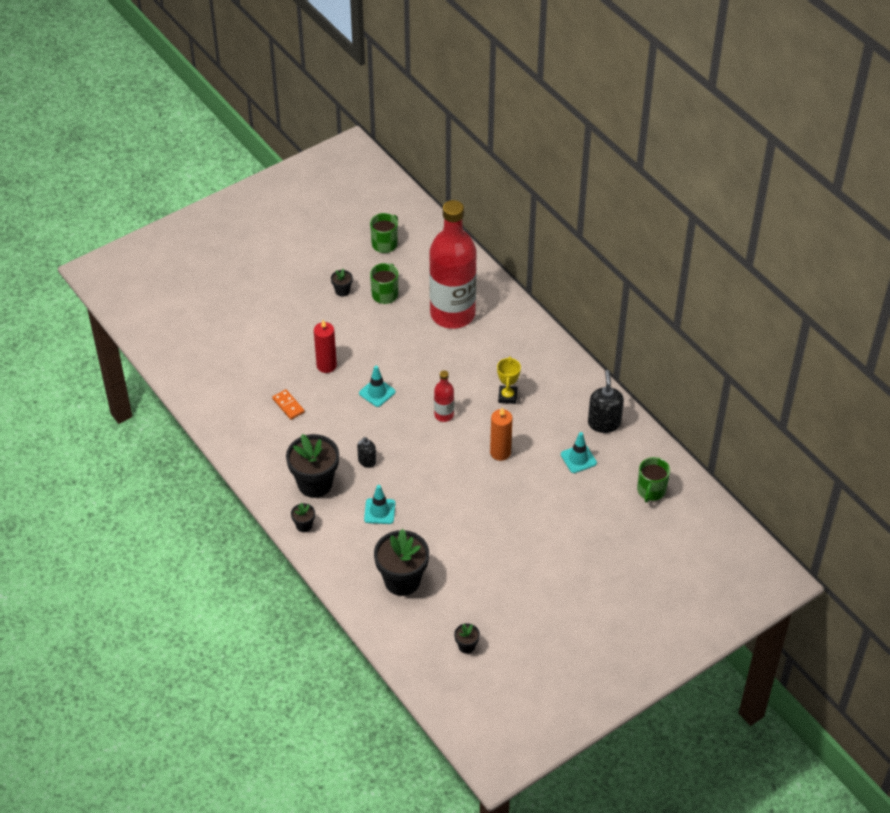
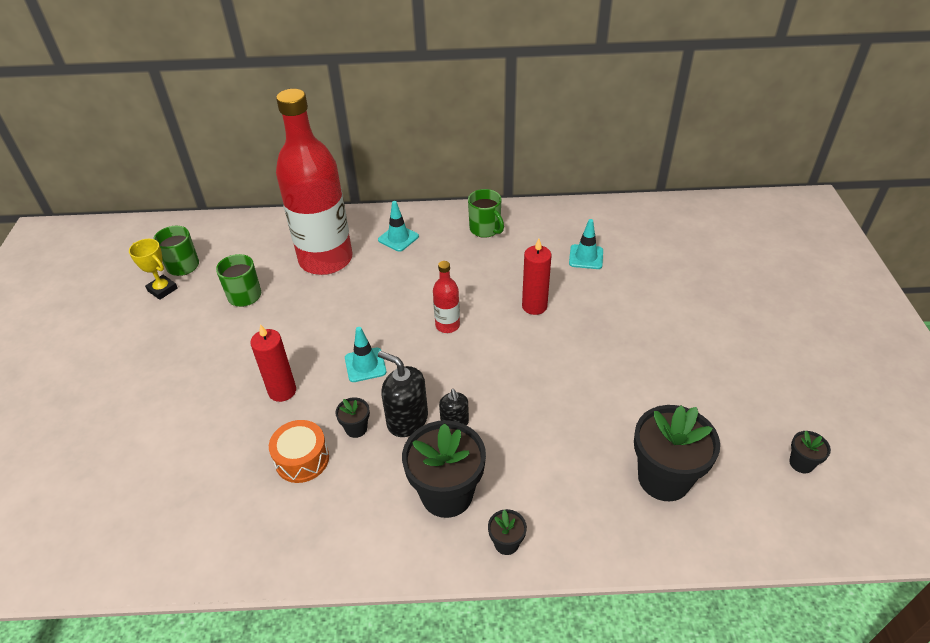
camera: 55 degrees left, 5 degrees down
orange domino [272,389,305,420] -> orange drum [269,420,329,483]
black flower pot [331,269,353,297] -> black flower pot moved to [335,397,370,438]
turquoise traffic cone [364,485,395,524] -> turquoise traffic cone moved to [378,201,419,252]
orange candle [490,408,512,461] -> red candle [522,239,551,315]
yellow trophy [497,356,521,404] -> yellow trophy moved to [129,239,177,300]
black soap dispenser [588,370,624,433] -> black soap dispenser moved to [378,351,428,437]
green mug [637,457,670,503] -> green mug moved to [468,189,504,238]

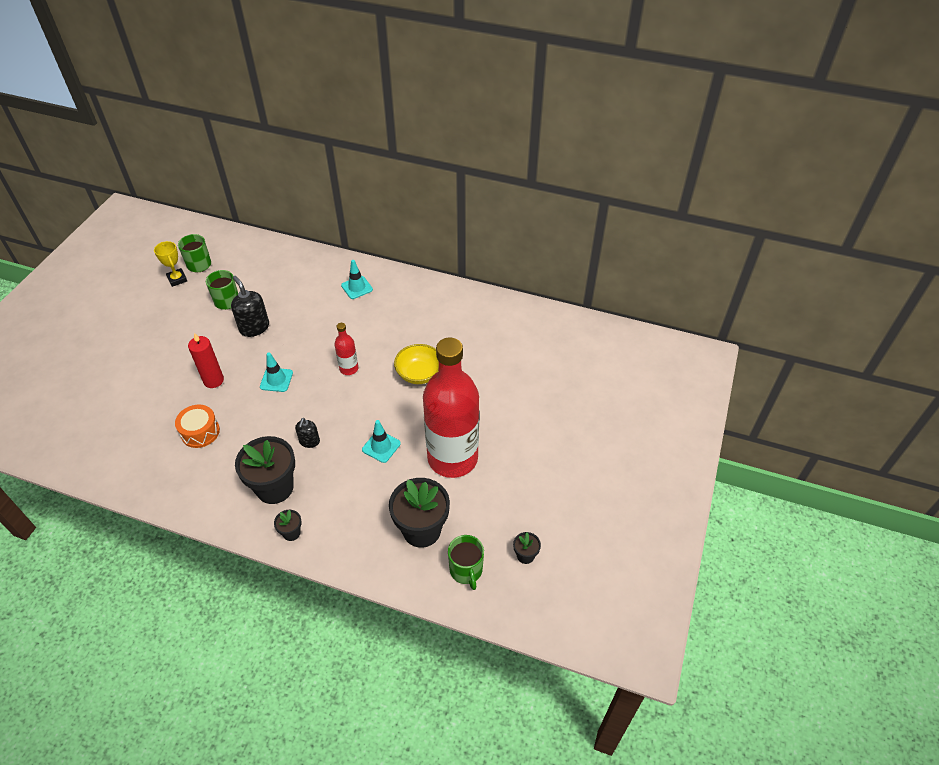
camera: 20 degrees right, 5 degrees up
red bottle [276,89,352,275] -> red bottle moved to [423,337,479,478]
black flower pot [335,397,370,438] -> none
black soap dispenser [378,351,428,437] -> black soap dispenser moved to [231,276,269,337]
green mug [468,189,504,238] -> green mug moved to [448,535,484,590]
red candle [522,239,551,315] -> yellow bowl [394,344,439,384]
turquoise traffic cone [569,219,603,269] -> turquoise traffic cone moved to [362,420,401,463]

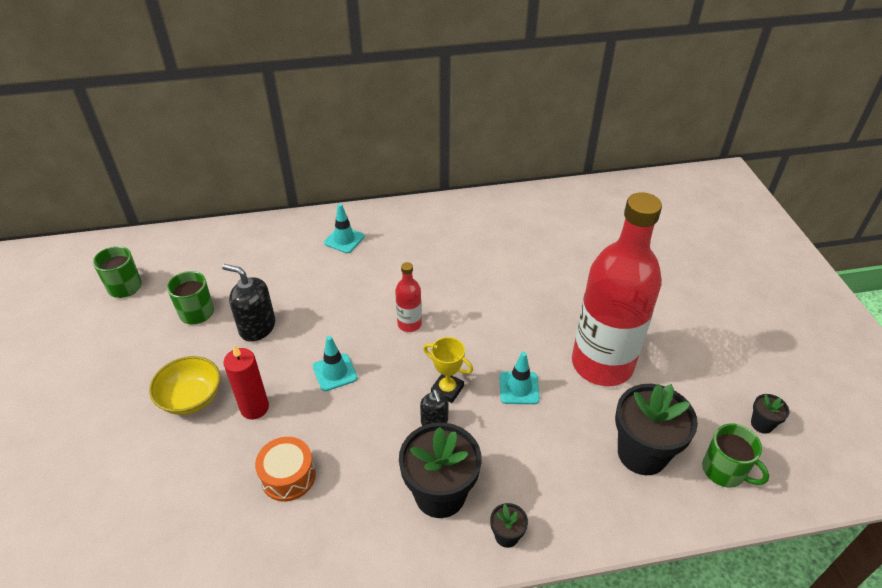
camera: 30 degrees left, 5 degrees down
yellow trophy [154,241,187,287] -> yellow trophy moved to [423,337,473,403]
yellow bowl [394,344,439,384] -> yellow bowl moved to [149,356,220,415]

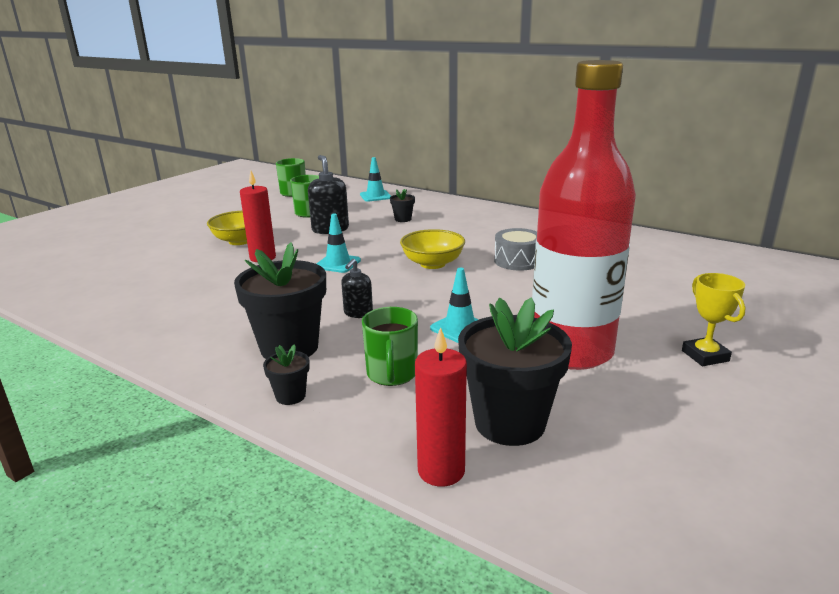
camera: 45 degrees right, 20 degrees down
orange drum [255,437,316,501] -> none
turquoise traffic cone [324,204,364,253] -> turquoise traffic cone moved to [360,157,391,202]
red bottle [395,262,422,332] -> yellow bowl [400,229,465,269]
yellow trophy [423,337,473,403] -> yellow trophy moved to [682,273,746,366]
green mug [702,424,769,488] -> green mug moved to [362,307,418,386]
black flower pot [751,394,789,434] -> black flower pot moved to [390,189,415,222]
none -> red candle [415,327,467,487]
none -> grey drum [494,228,537,271]

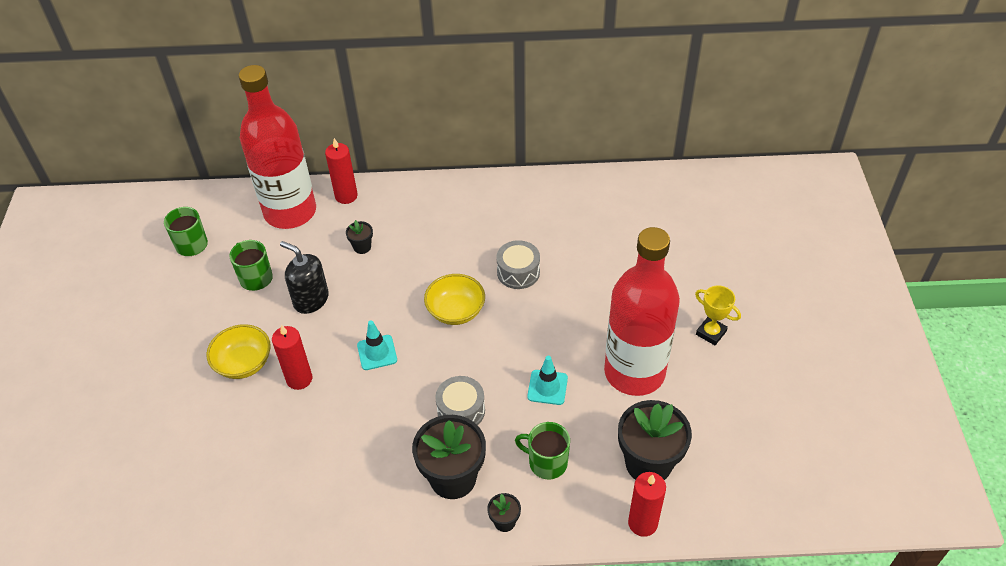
camera: 35 degrees left, 25 degrees up
black soap dispenser [341,259,373,318] -> grey drum [435,376,485,425]
turquoise traffic cone [360,157,391,202] -> red bottle [239,65,316,229]
green mug [362,307,418,386] -> green mug turned 150 degrees clockwise [515,422,570,479]
none -> red candle [325,138,358,204]

